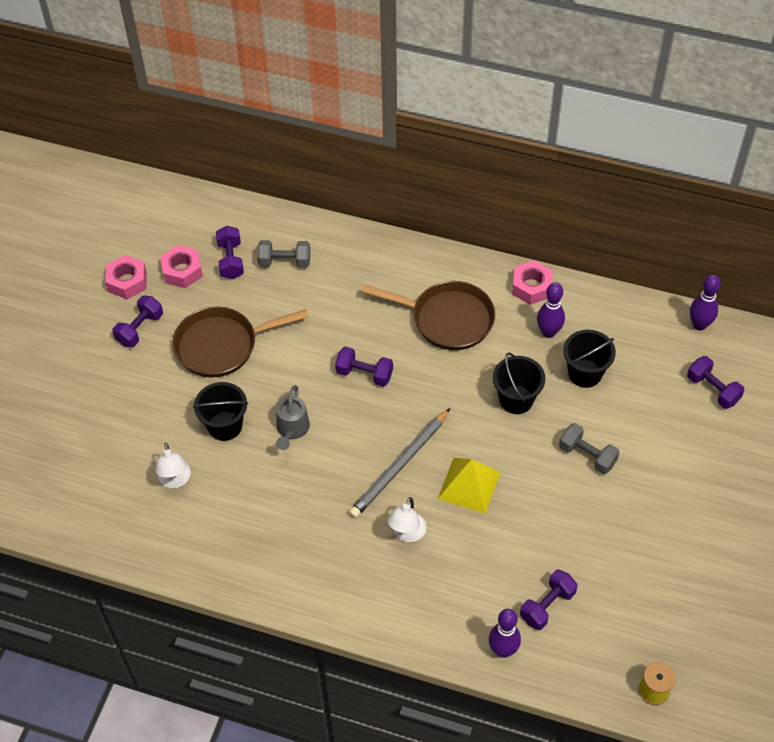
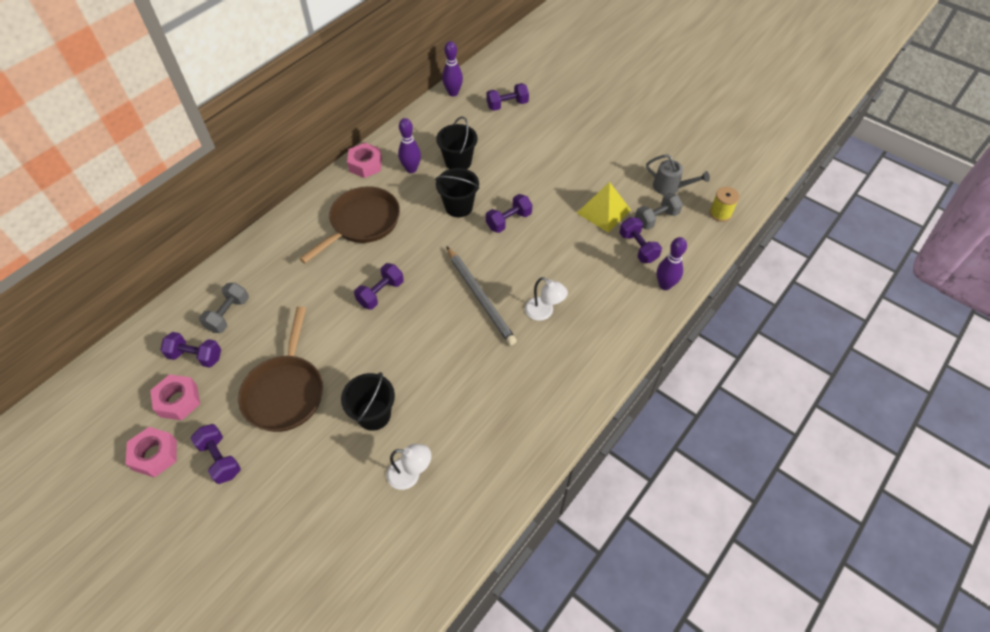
camera: 70 degrees left, 0 degrees up
grey watering can [276,385,310,450] -> grey watering can moved to [646,154,710,195]
yellow pyramid [438,458,501,514] -> yellow pyramid moved to [577,182,631,233]
grey dumbbell [559,423,620,474] -> grey dumbbell moved to [635,193,683,230]
none -> purple dumbbell [486,194,532,233]

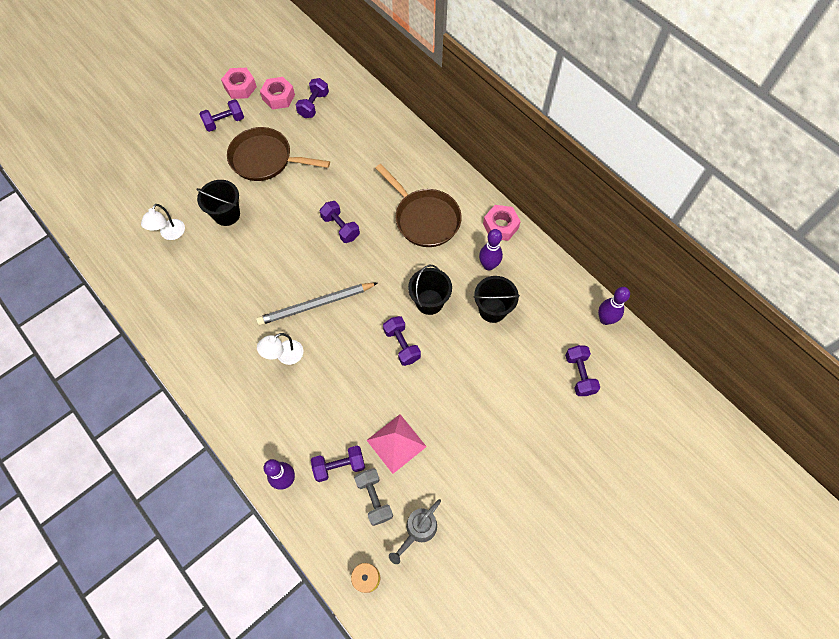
camera: 100 degrees right, 10 degrees up
grey dumbbell [199,283,249,333] -> none
yellow pyramid [577,182,631,233] -> pink pyramid [367,414,427,474]

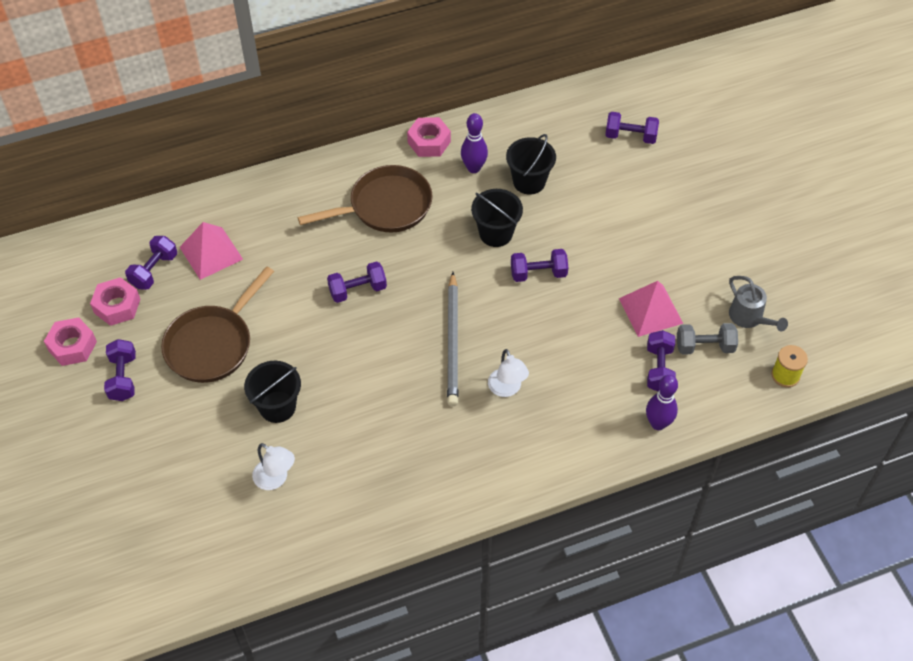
camera: 70 degrees left, 10 degrees down
purple dumbbell [296,78,329,118] -> purple dumbbell turned 75 degrees clockwise [125,236,177,290]
purple bowling pin [598,287,630,325] -> none
none -> pink pyramid [180,222,243,280]

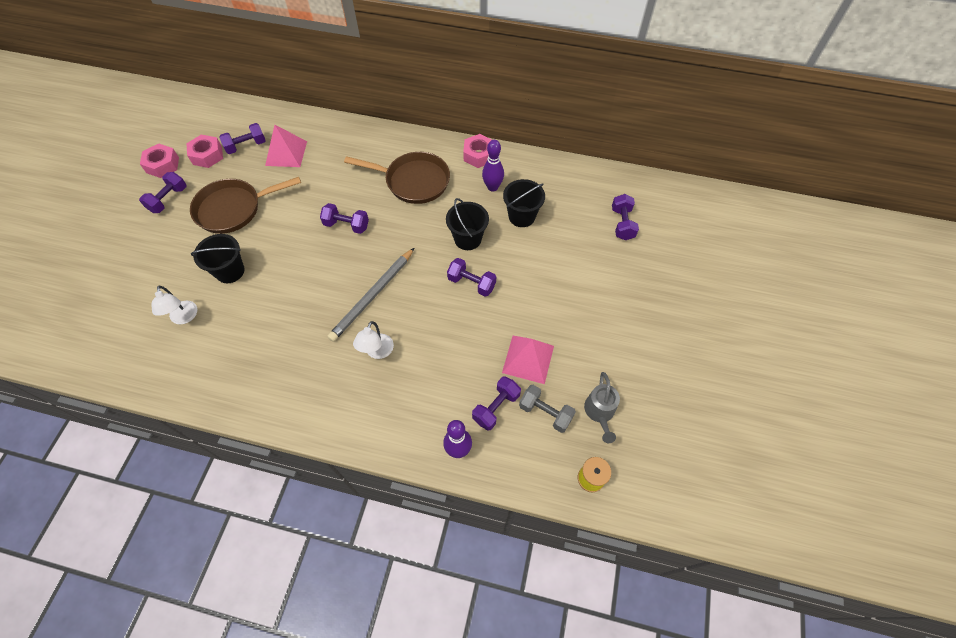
camera: 35 degrees right, 5 degrees up
purple dumbbell [605,112,659,144] -> purple dumbbell turned 45 degrees clockwise [612,194,639,240]

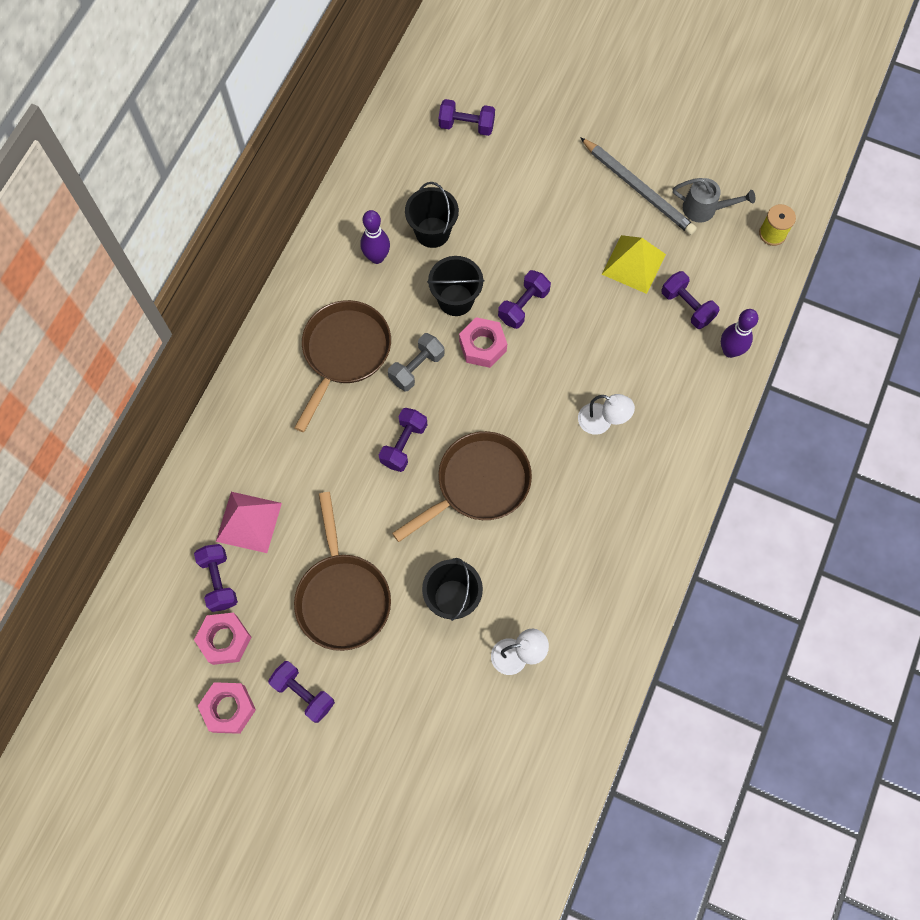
camera: 80 degrees left, 10 degrees up
grey pencil [327,248,414,342] -> grey pencil moved to [580,137,697,235]
pink nut [463,134,492,168] -> pink nut moved to [459,317,507,368]
pink pyramid [502,336,554,384] -> yellow pyramid [602,235,666,294]
grey dumbbell [519,385,576,433] -> grey dumbbell moved to [388,333,444,391]
none -> brown pan [392,431,532,542]

